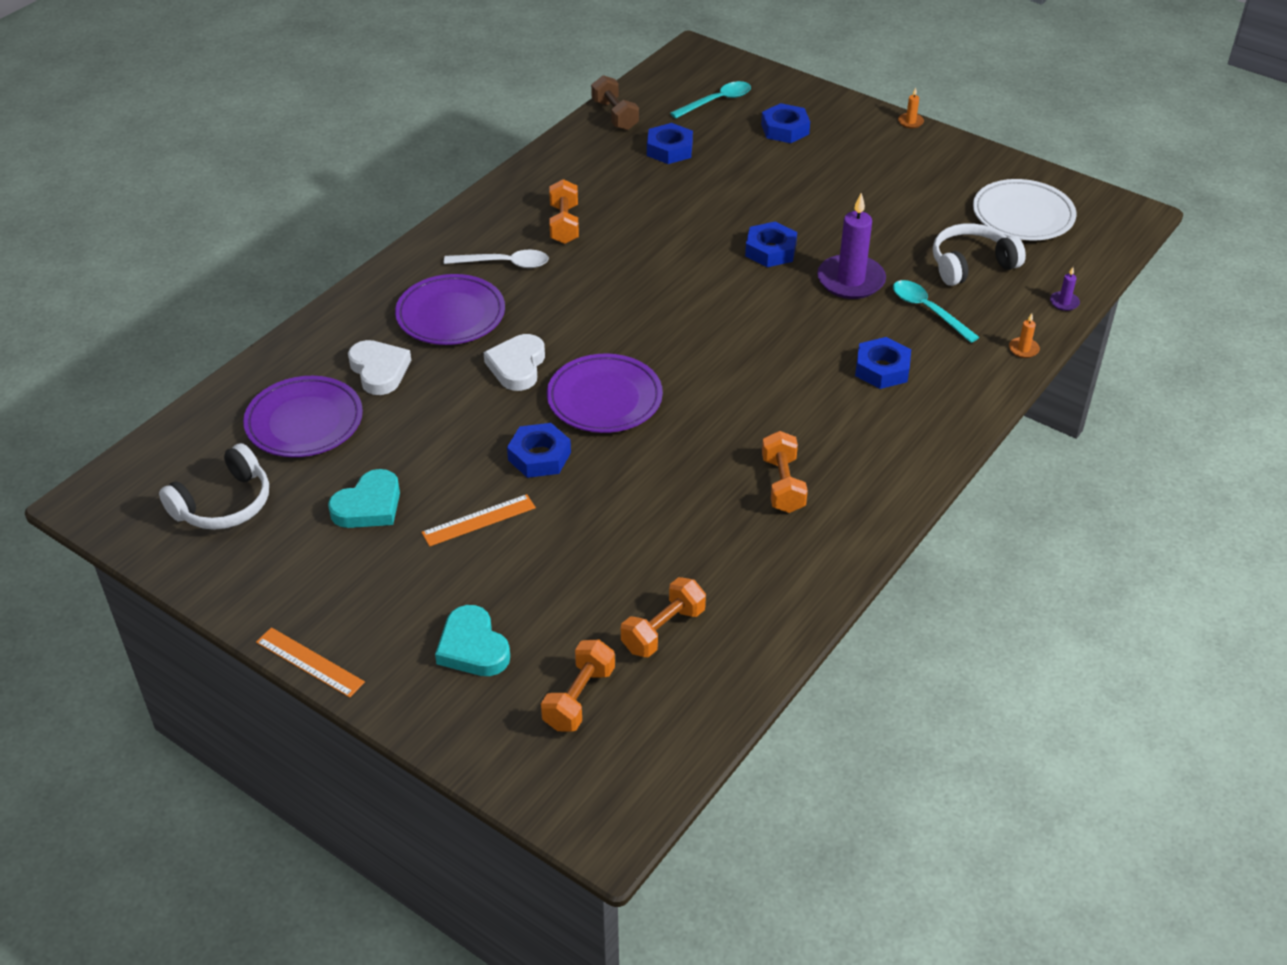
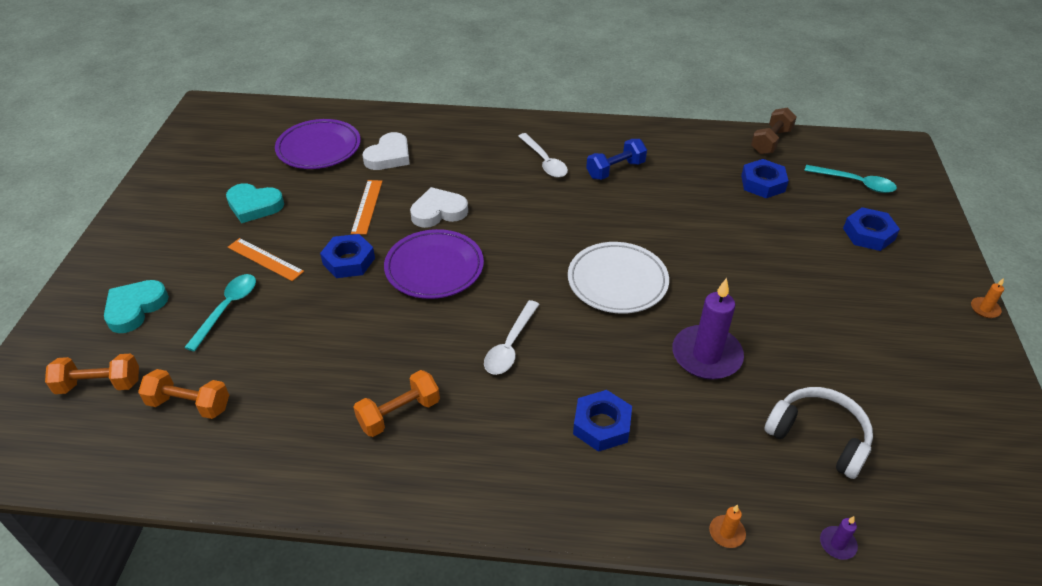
camera: 60 degrees right, 0 degrees up
white headphones [159,443,269,530] -> none
orange ruler [256,627,365,698] -> orange ruler moved to [351,180,382,235]
purple plate [395,274,505,345] -> none
orange dumbbell [549,179,579,244] -> blue dumbbell [586,139,647,180]
blue nut [745,221,797,267] -> none
turquoise spoon [893,280,979,343] -> turquoise spoon moved to [184,274,256,352]
white plate [973,179,1076,240] -> white plate moved to [568,242,669,314]
none -> white spoon [484,300,540,375]

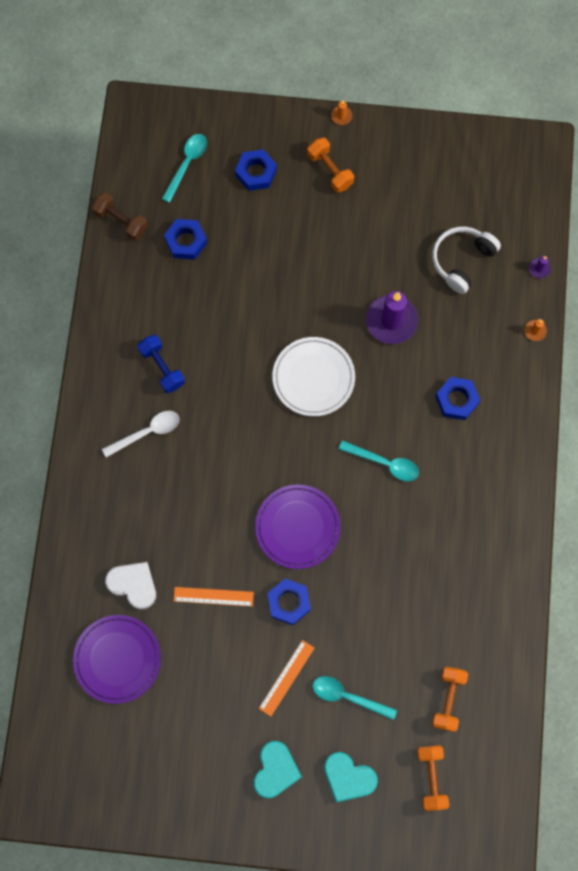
camera: 90 degrees left, 30 degrees up
turquoise heart [226,183,284,223] -> turquoise heart moved to [254,741,302,798]
orange dumbbell [354,370,440,437] -> orange dumbbell moved to [307,138,354,193]
white heart [410,187,468,228] -> none
white spoon [484,300,540,375] -> turquoise spoon [339,440,419,481]

